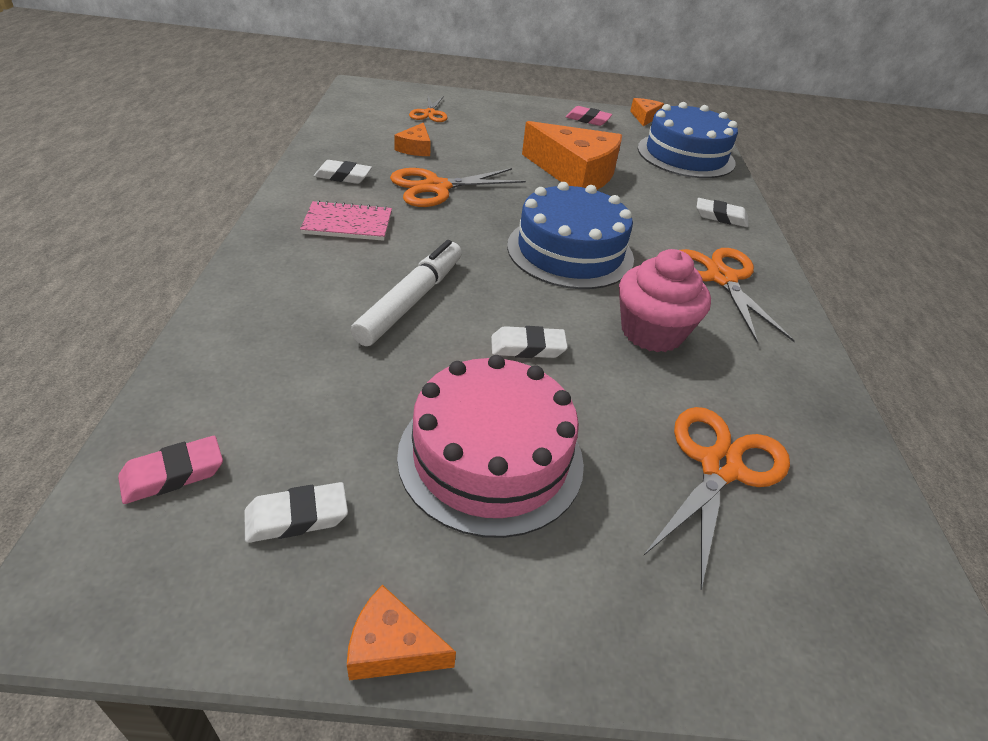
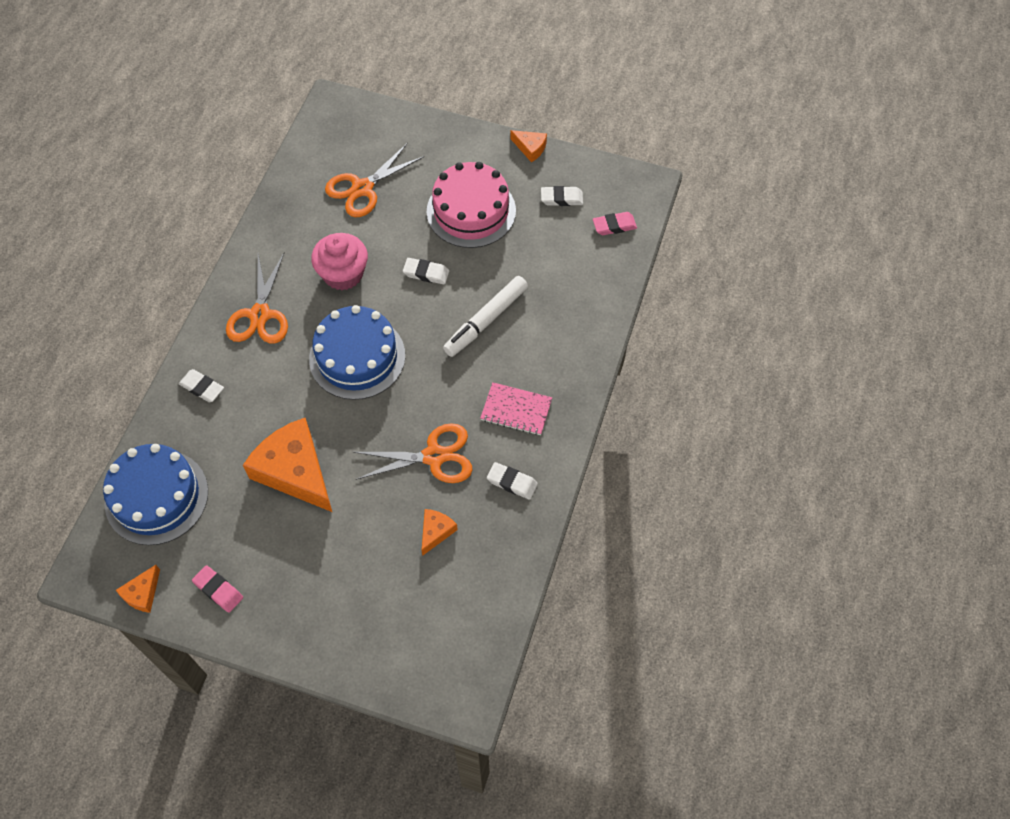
camera: 160 degrees left, 20 degrees up
orange scissors [409,96,448,122] -> none

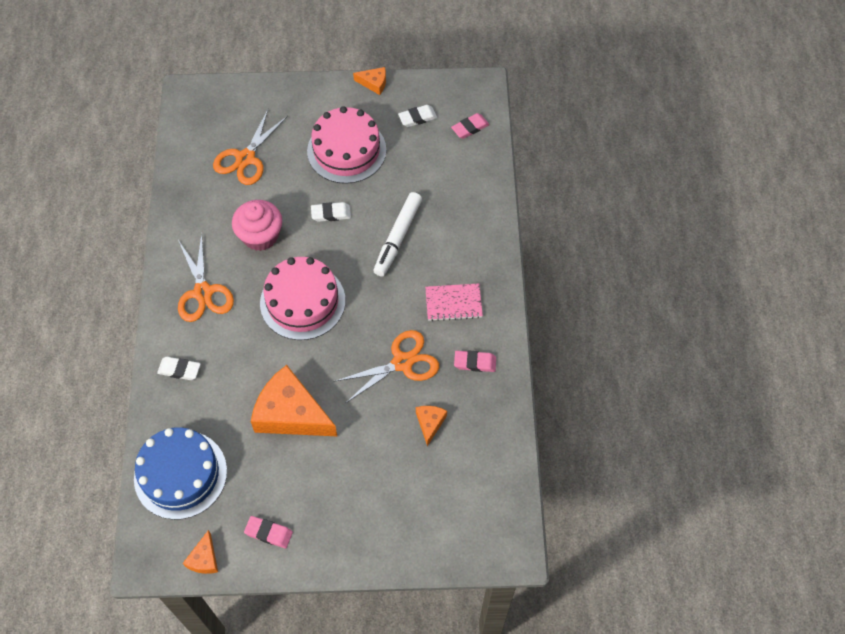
camera: 20 degrees left, 0 degrees up
blue cake [309,305,405,400] -> pink cake [260,257,345,340]
white eraser [487,462,538,500] -> pink eraser [454,350,496,372]

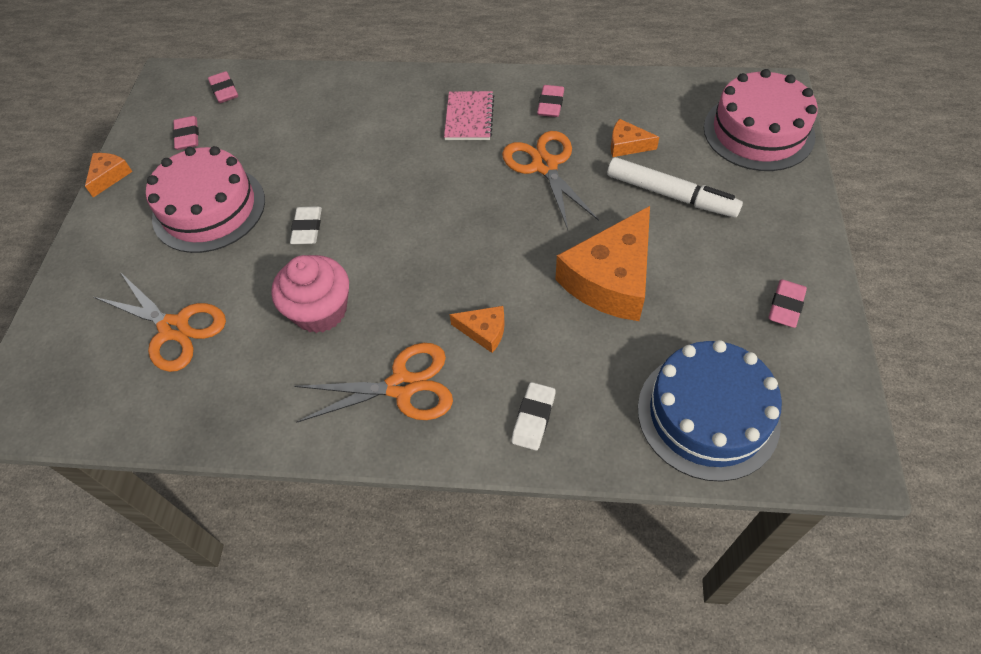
camera: 80 degrees left, 5 degrees down
orange cheese [183,530,218,574] -> orange cheese moved to [449,306,505,353]
pink cake [260,257,345,340] -> pink cake moved to [704,69,818,171]
white marker [373,192,422,276] -> white marker moved to [607,157,743,218]
white eraser [398,105,437,127] -> pink eraser [173,116,199,150]

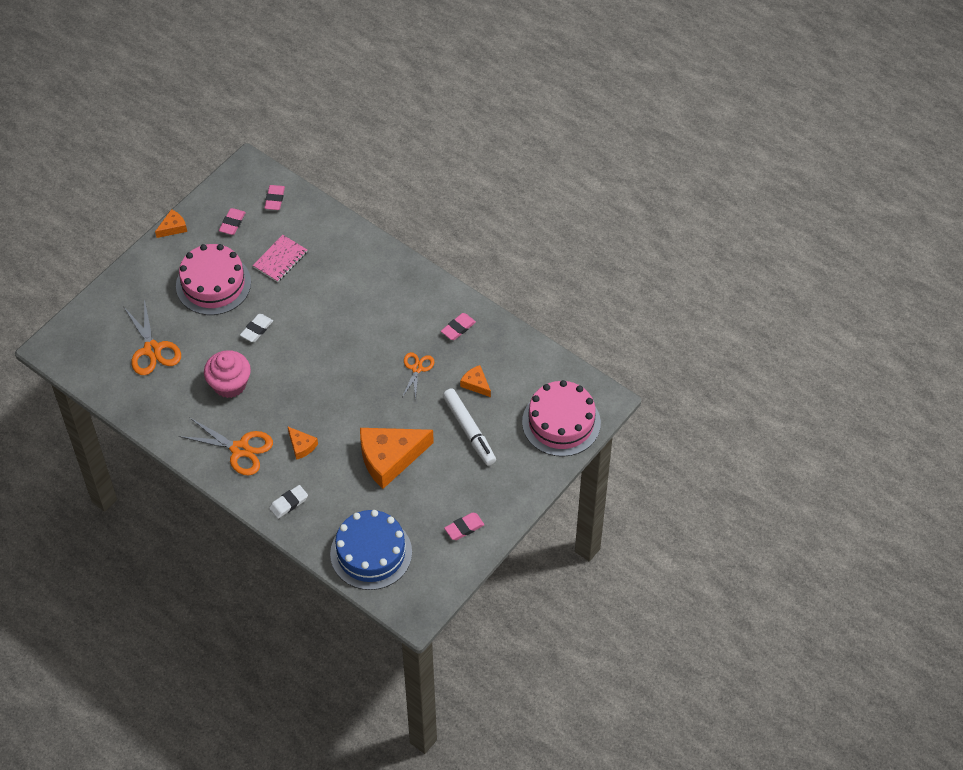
camera: 30 degrees right, 0 degrees up
pink notebook [444,91,494,140] -> pink notebook moved to [253,235,307,282]
orange scissors [502,131,599,230] -> orange scissors [402,352,434,401], size x0.61

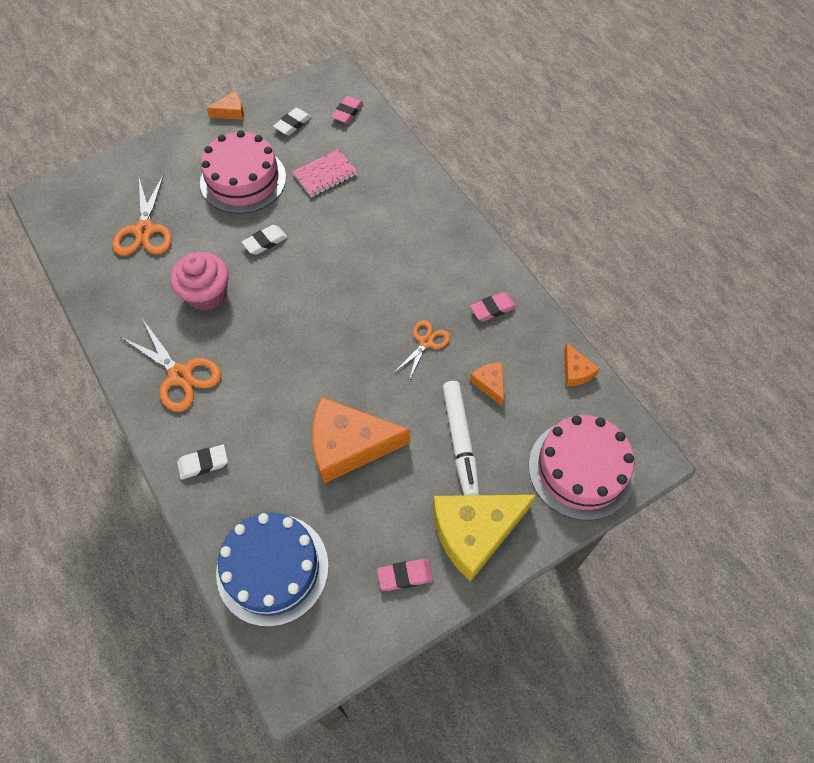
camera: 20 degrees right, 5 degrees up
pink eraser [219,208,246,235] -> white eraser [273,108,311,135]
orange cheese [288,427,318,460] -> orange cheese moved to [564,343,600,386]
none -> yellow cheese [433,495,536,582]

